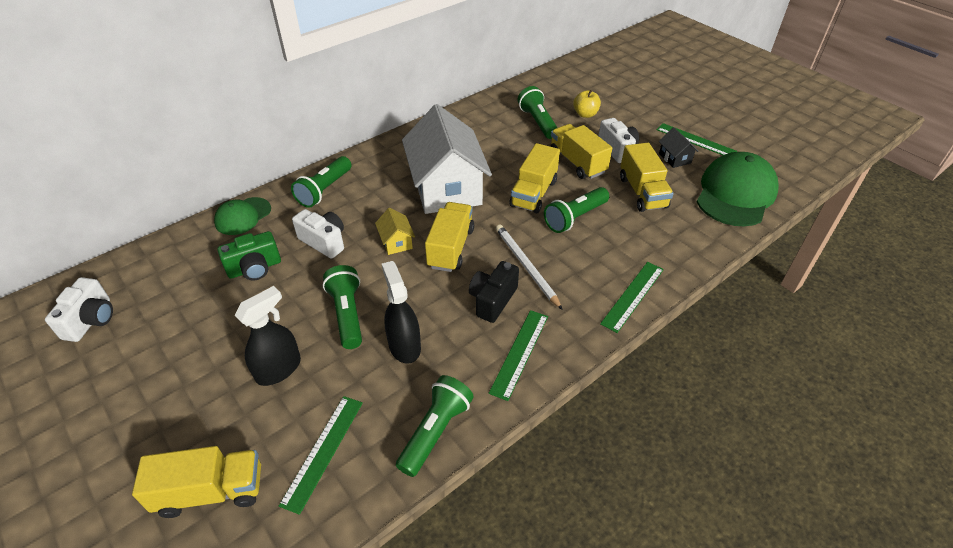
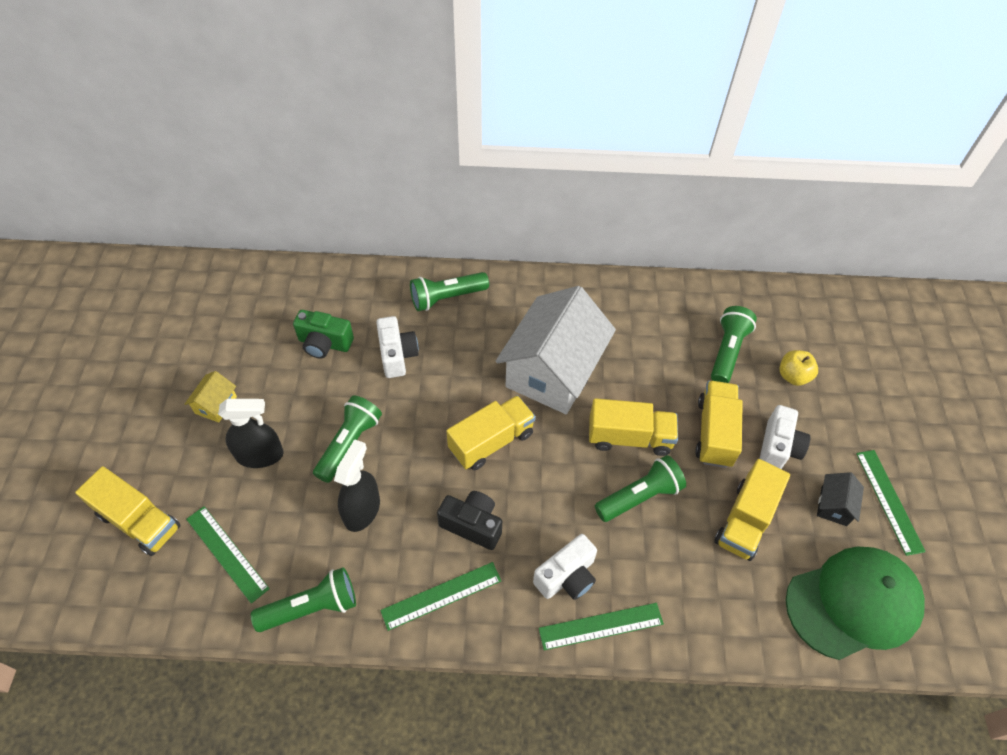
camera: 40 degrees right, 10 degrees up
white camera [45,277,113,342] -> white camera moved to [533,534,597,600]
green cap [214,197,271,235] -> none
green ruler [279,396,363,515] -> green ruler turned 75 degrees clockwise [186,506,270,604]
yellow house [375,208,415,255] -> yellow house moved to [184,371,237,423]
black camera [469,261,519,323] -> black camera turned 45 degrees clockwise [437,491,502,550]
white pencil [496,224,563,310] -> none
yellow truck [510,143,560,214] -> yellow truck turned 150 degrees counterclockwise [589,398,678,456]
green flashlight [544,187,609,233] -> green flashlight turned 150 degrees clockwise [595,455,686,522]

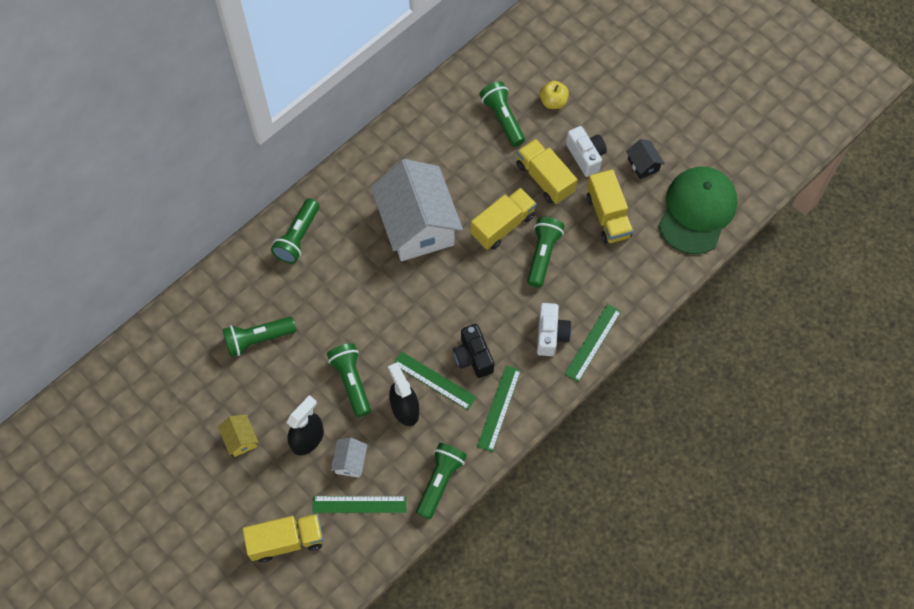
camera: 45 degrees left, 10 degrees up
green camera [293,310,354,359] -> green flashlight [223,317,296,357]
white camera [376,316,419,378] -> none
black camera [437,491,502,550] -> black camera turned 90 degrees counterclockwise [453,324,494,378]
yellow truck [446,395,536,470] -> none
green ruler [856,450,926,556] -> green ruler moved to [393,352,477,410]
none -> white house [331,438,368,478]

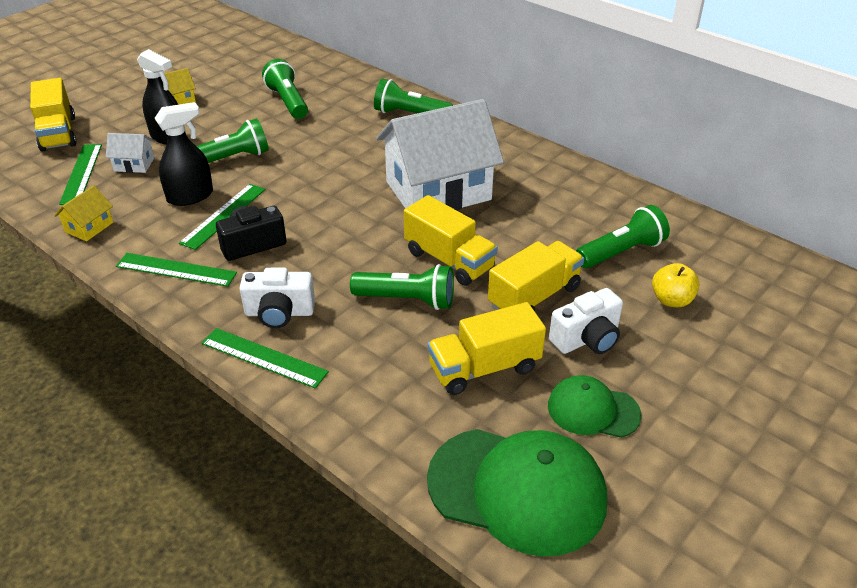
camera: 85 degrees right, 25 degrees down
green flashlight [416,443,467,519] -> yellow house [54,185,113,241]
black house [626,139,665,179] -> green cap [548,375,642,438]

